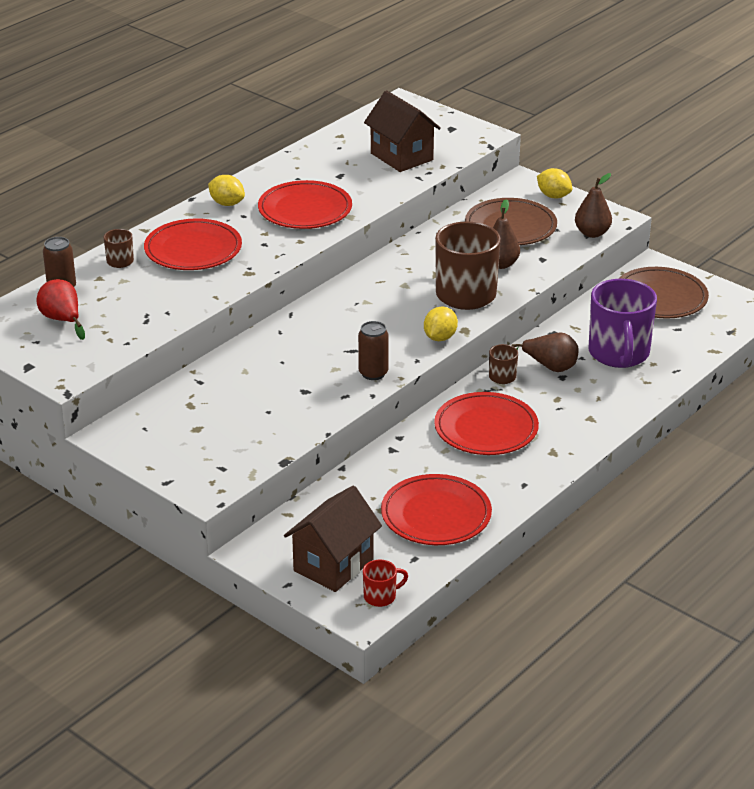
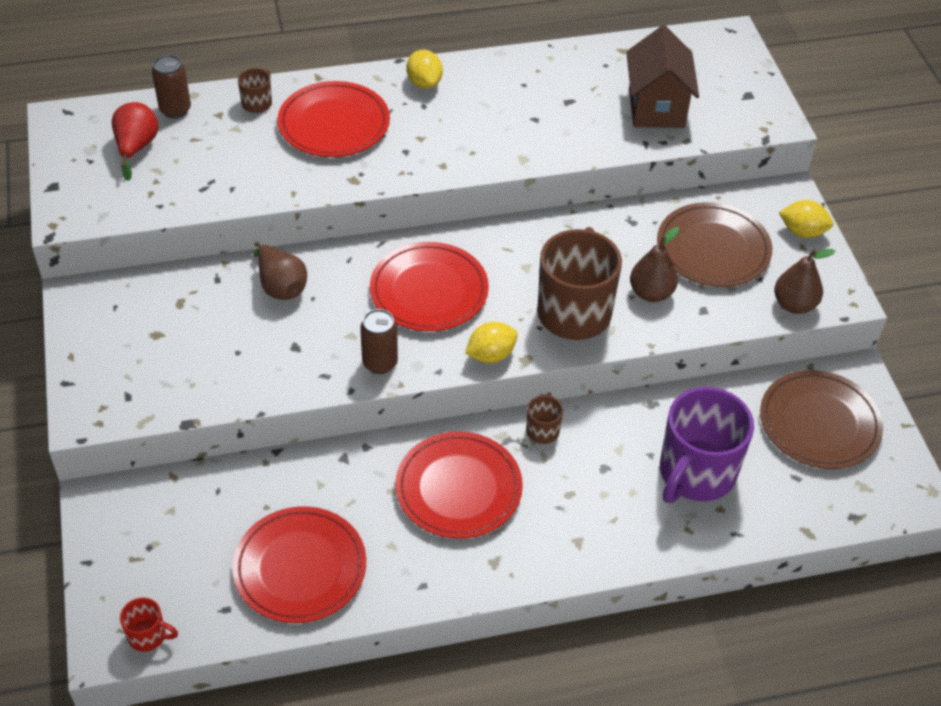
camera: 35 degrees right, 15 degrees up
red plate [258,180,352,229] -> red plate moved to [370,242,489,331]
brown house [284,485,382,592] -> none
brown pear [511,332,579,372] -> brown pear moved to [253,242,307,300]
yellow lemon [537,168,572,198] -> yellow lemon turned 60 degrees counterclockwise [779,200,833,238]

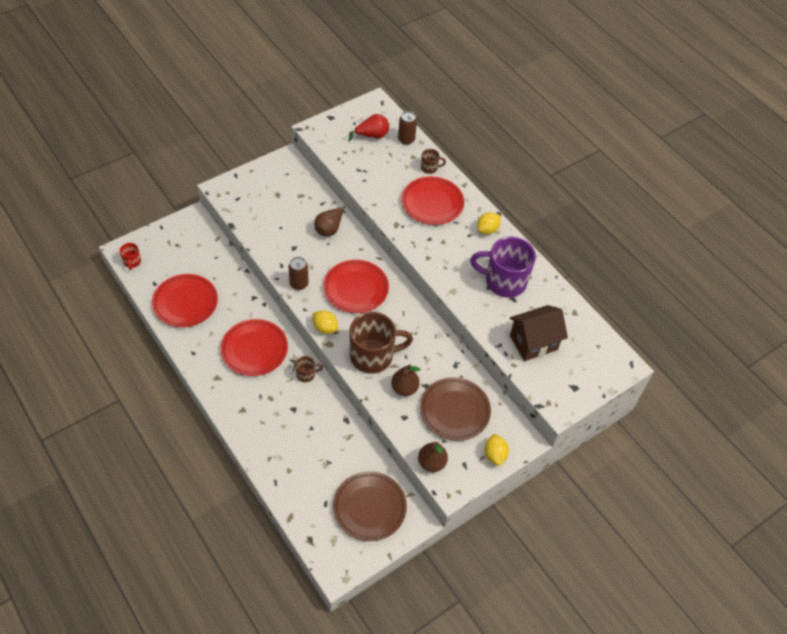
camera: 65 degrees right, 5 degrees up
purple mug [660,387,754,503] -> purple mug moved to [470,237,536,298]

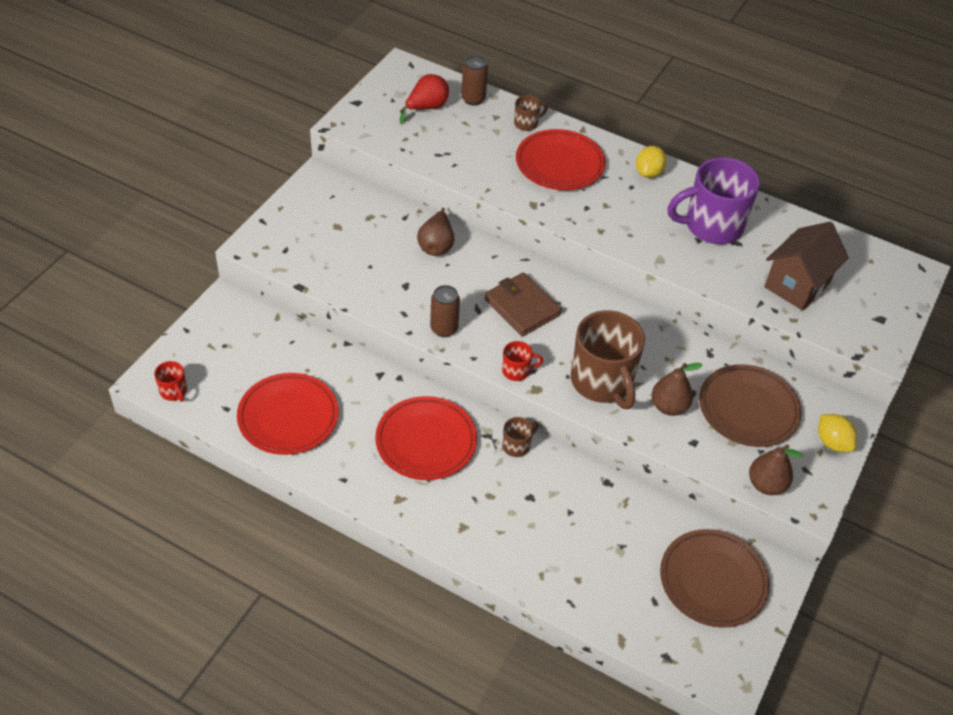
camera: 25 degrees left, 5 degrees down
yellow lemon [313,310,338,334] -> red mug [502,341,543,381]
red plate [323,260,389,313] -> brown wallet [485,273,562,336]
brown mug [349,312,413,374] -> brown mug turned 105 degrees clockwise [571,310,645,409]

